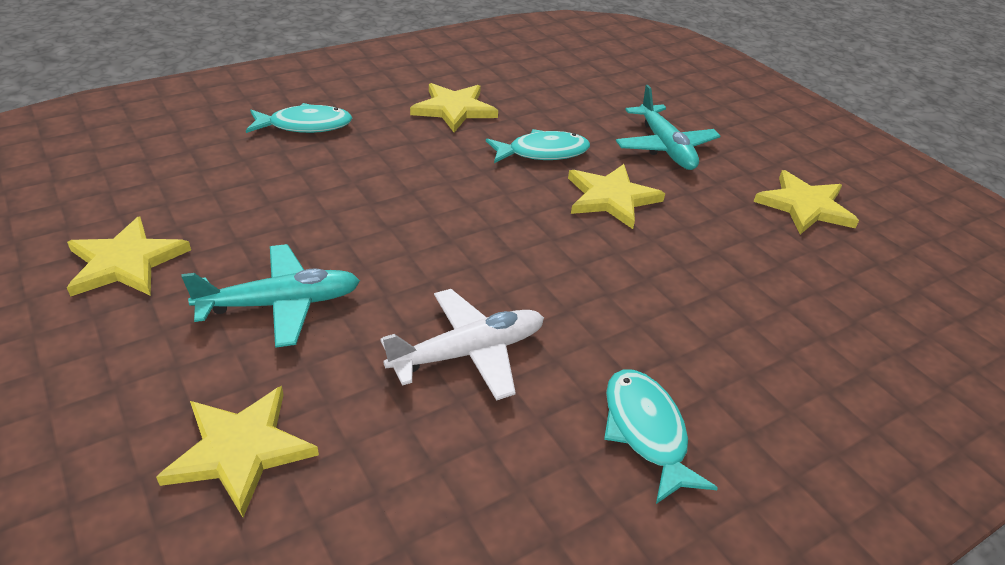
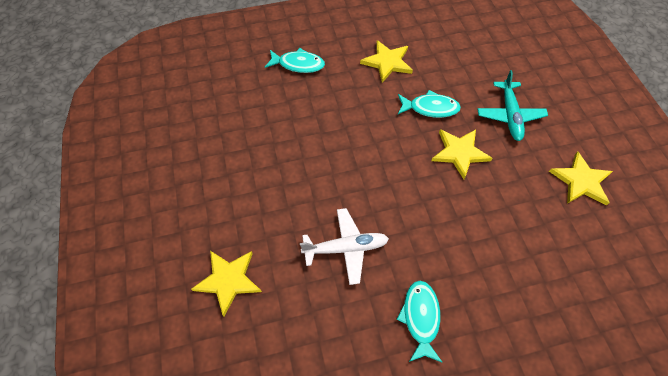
camera: 20 degrees right, 20 degrees up
yellow star [67,216,191,297] -> none
turquoise plane [181,244,360,348] -> none

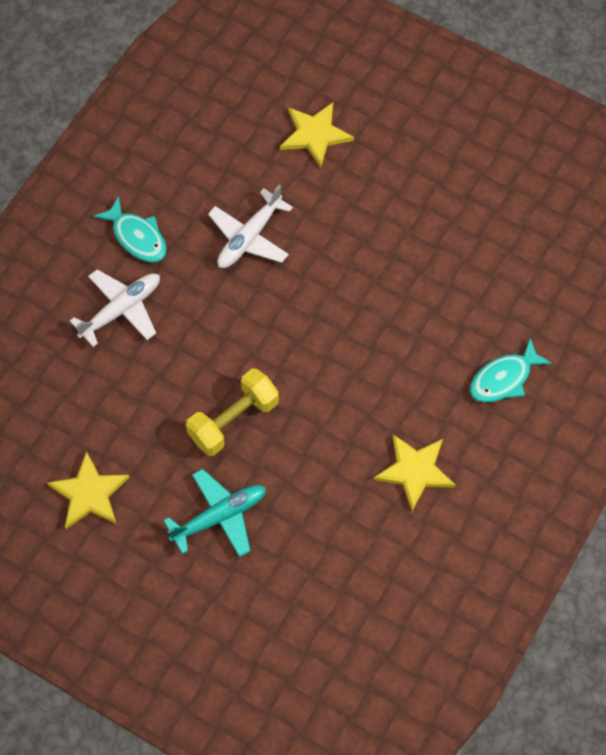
camera: 135 degrees right, 5 degrees up
turquoise fish [398,90,461,118] -> none
yellow star [431,129,493,179] -> yellow dumbbell [186,369,279,456]
turquoise plane [478,70,548,141] -> turquoise plane turned 105 degrees clockwise [164,469,266,557]
none -> white plane [70,269,160,347]

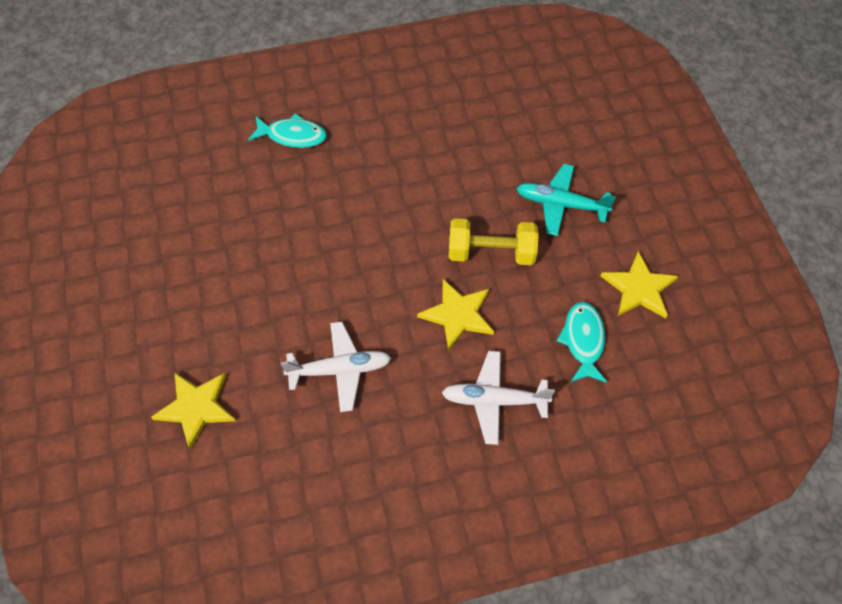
camera: 135 degrees left, 5 degrees down
turquoise fish [93,196,167,262] -> turquoise fish moved to [557,302,607,383]
yellow star [373,434,456,511] -> yellow star moved to [417,279,494,351]

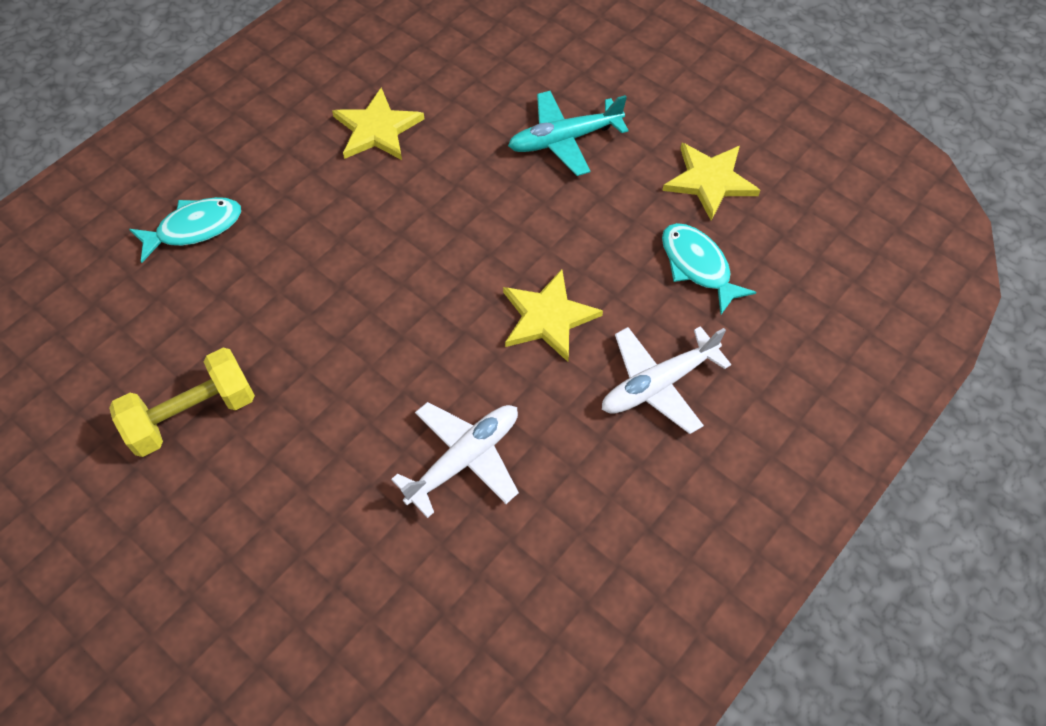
camera: 35 degrees left, 0 degrees up
yellow star [151,372,236,449] -> yellow star moved to [332,88,424,160]
yellow dumbbell [449,218,539,265] -> yellow dumbbell moved to [109,348,255,457]

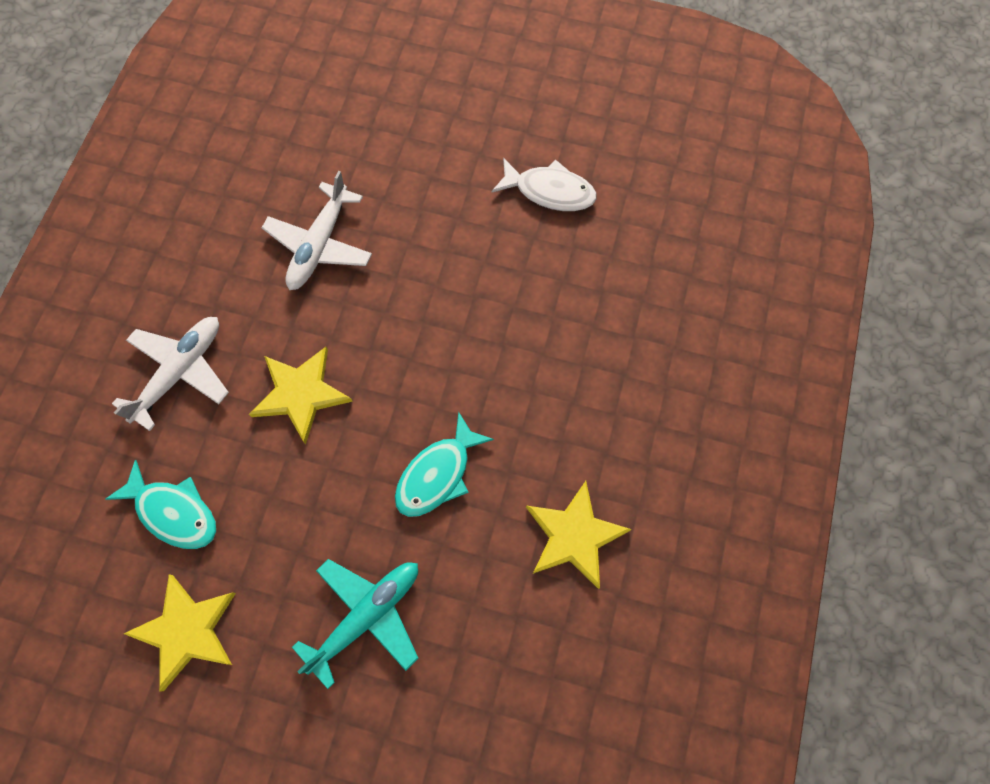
camera: 155 degrees right, 10 degrees up
yellow dumbbell [109,348,255,457] -> white fish [492,158,597,211]
turquoise fish [129,197,241,263] -> turquoise fish moved to [395,412,494,517]

